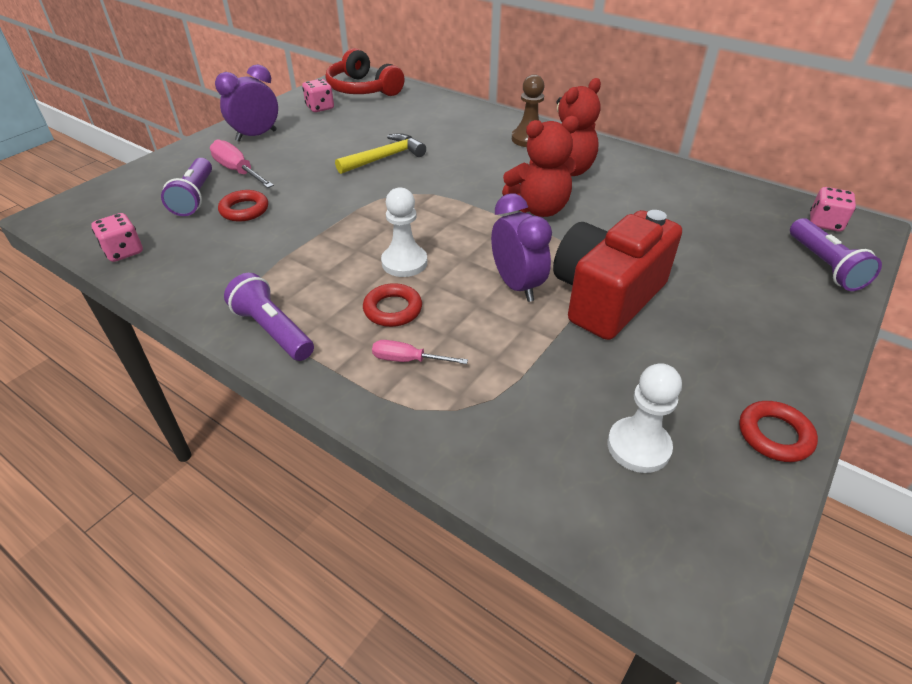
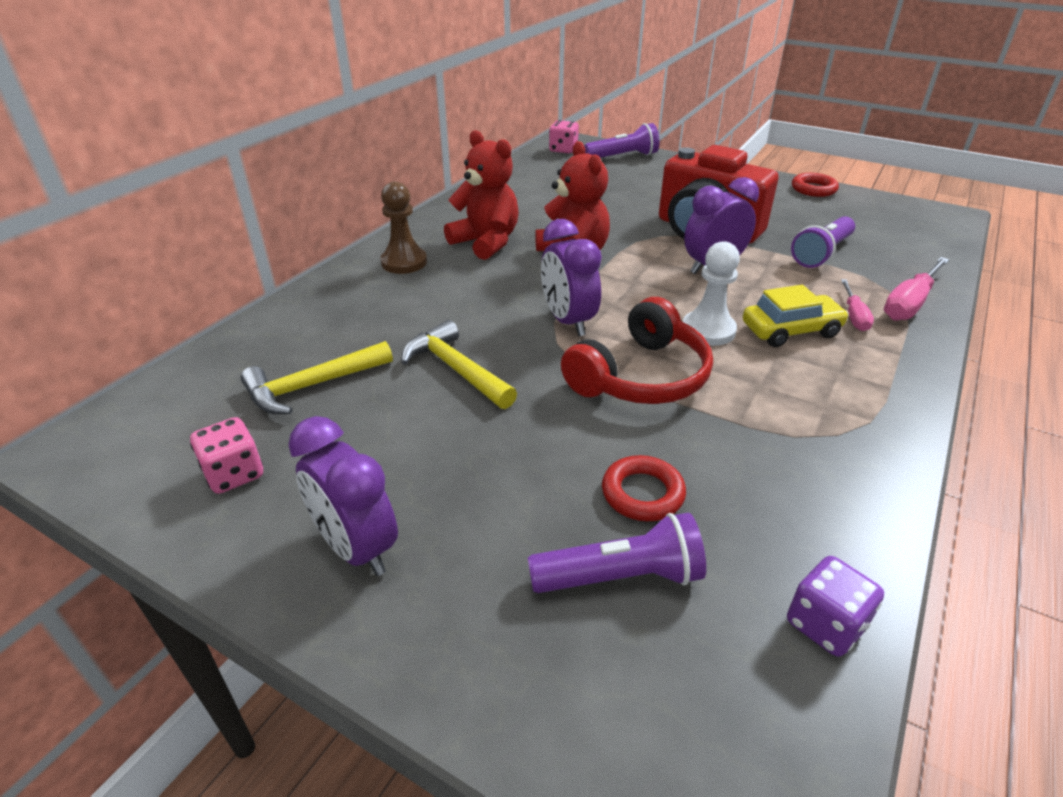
camera: 95 degrees left, 5 degrees down
pink dice [91,213,143,262] -> purple dice [787,556,884,657]
pink screwdriver [210,139,274,188] -> pink screwdriver moved to [884,257,949,321]
purple flashlight [224,273,314,361] -> purple flashlight moved to [791,216,855,268]
red headphones [326,48,404,96] -> red headphones moved to [561,297,713,404]
red ring [363,283,422,327] -> yellow car [743,285,849,347]
white pawn [607,363,682,473] -> none
none -> yellow hammer [241,341,393,414]
none -> purple clock [541,219,602,336]

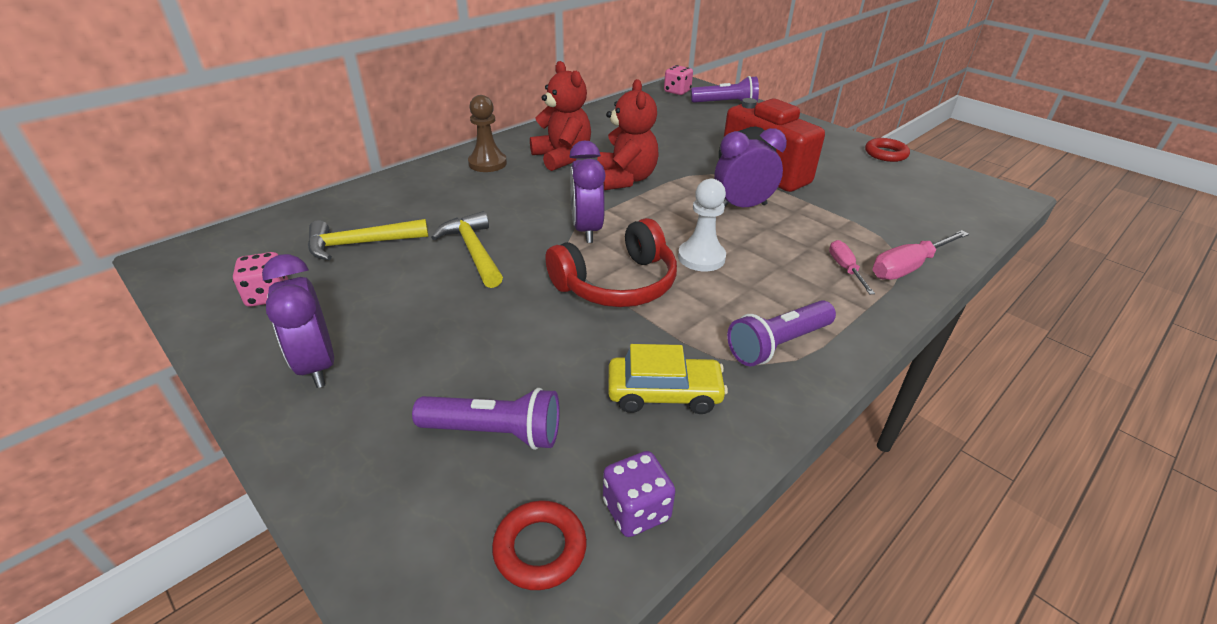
camera: 15 degrees right, 0 degrees up
red ring [602,455,686,521] -> red ring moved to [492,500,587,590]
yellow car [743,285,849,347] -> yellow car moved to [608,344,728,414]
purple flashlight [791,216,855,268] -> purple flashlight moved to [727,300,836,367]
pink screwdriver [841,279,874,331] -> pink screwdriver turned 150 degrees clockwise [829,240,875,294]

